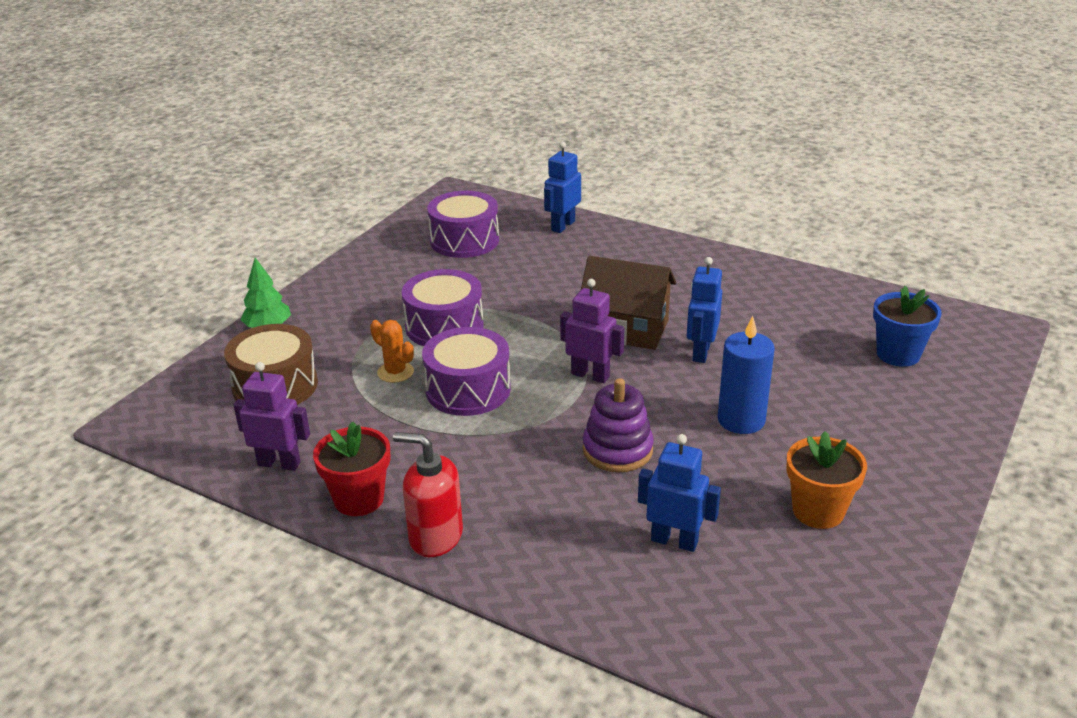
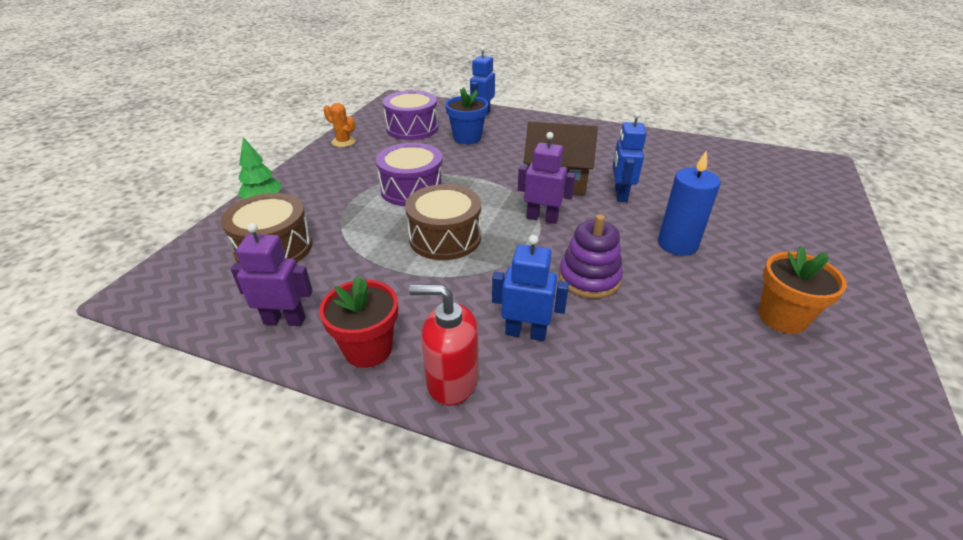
camera: 10 degrees left, 5 degrees up
orange cactus [370,320,414,383] -> orange cactus moved to [323,103,356,147]
purple drum [422,327,511,416] -> brown drum [405,184,481,260]
blue robot [638,434,721,552] -> blue robot moved to [492,235,569,341]
blue flower pot [873,286,942,367] -> blue flower pot moved to [445,88,488,144]

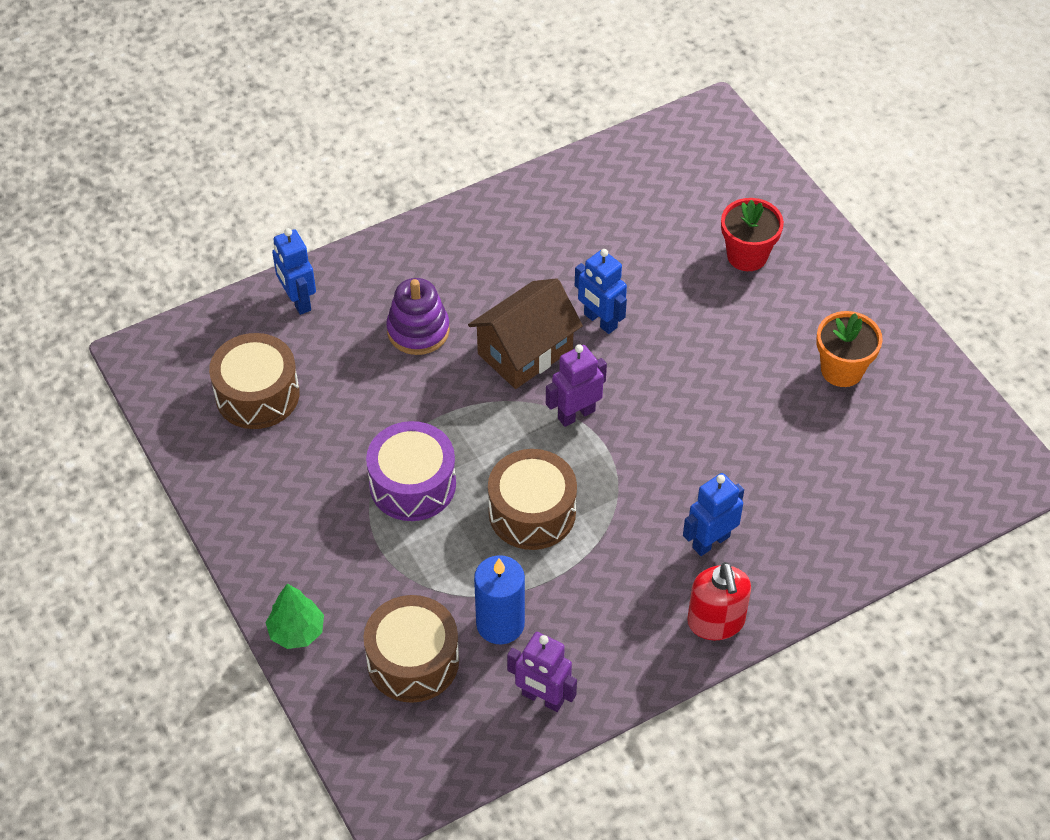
camera: 50 degrees left, 15 degrees up
purple robot [231,223,313,326] -> purple robot turned 105 degrees counterclockwise [507,632,577,712]
red flower pot [319,276,398,368] -> red flower pot moved to [721,198,784,271]
orange cactus [323,103,356,147] -> none
purple drum [383,90,438,140] -> brown drum [209,333,299,429]
red soap dispenser [409,284,478,406] -> red soap dispenser turned 60 degrees counterclockwise [687,562,751,640]
blue flower pot [445,88,488,144] -> none
purple stacking toy [559,214,623,299] -> purple stacking toy moved to [386,278,450,355]
blue candle [658,150,721,256] -> blue candle moved to [474,555,525,644]

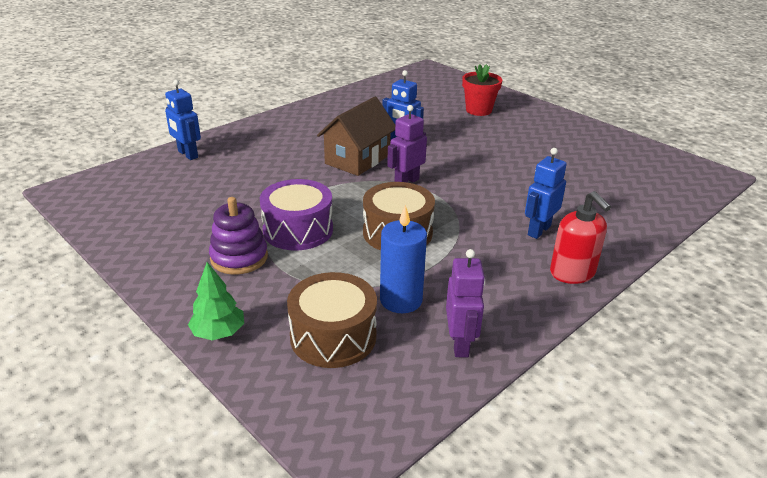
camera: 15 degrees left, 20 degrees down
brown drum [209,333,299,429] -> none
purple stacking toy [386,278,450,355] -> purple stacking toy moved to [209,197,268,275]
purple robot [507,632,577,712] -> purple robot turned 105 degrees counterclockwise [446,249,485,357]
orange flower pot [816,311,883,387] -> none

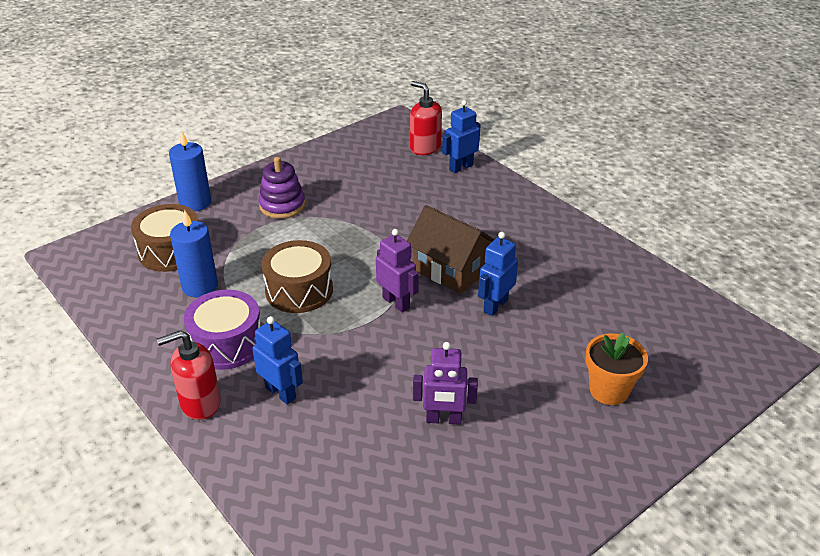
camera: 95 degrees right, 5 degrees up
green tree [188,262,244,340] -> blue candle [169,131,211,211]
purple drum [260,179,333,251] -> purple drum moved to [184,290,261,370]
purple robot [446,249,485,357] -> purple robot moved to [413,342,478,425]
red flower pot [462,64,502,116] -> orange flower pot [585,333,648,405]
none -> red soap dispenser [410,81,442,155]

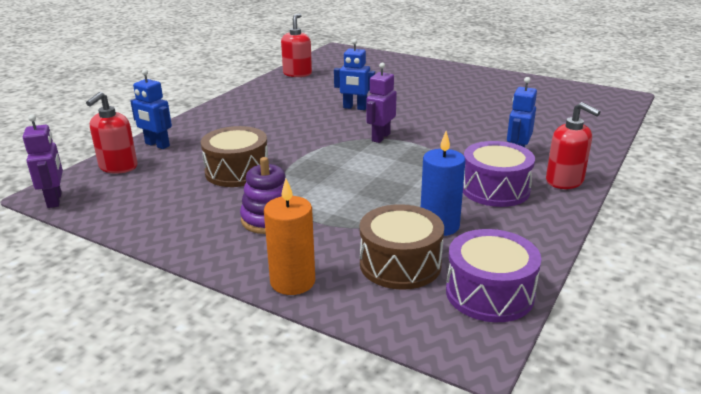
camera: 110 degrees left, 10 degrees down
blue candle [169,131,211,211] -> orange candle [264,179,315,295]
brown drum [261,240,333,313] -> brown drum moved to [201,126,268,187]
brown house [407,205,494,294] -> none
purple robot [413,342,478,425] -> purple robot moved to [23,114,63,208]
orange flower pot [585,333,648,405] -> none
none -> red soap dispenser [281,13,312,77]
none -> purple drum [446,229,541,322]

